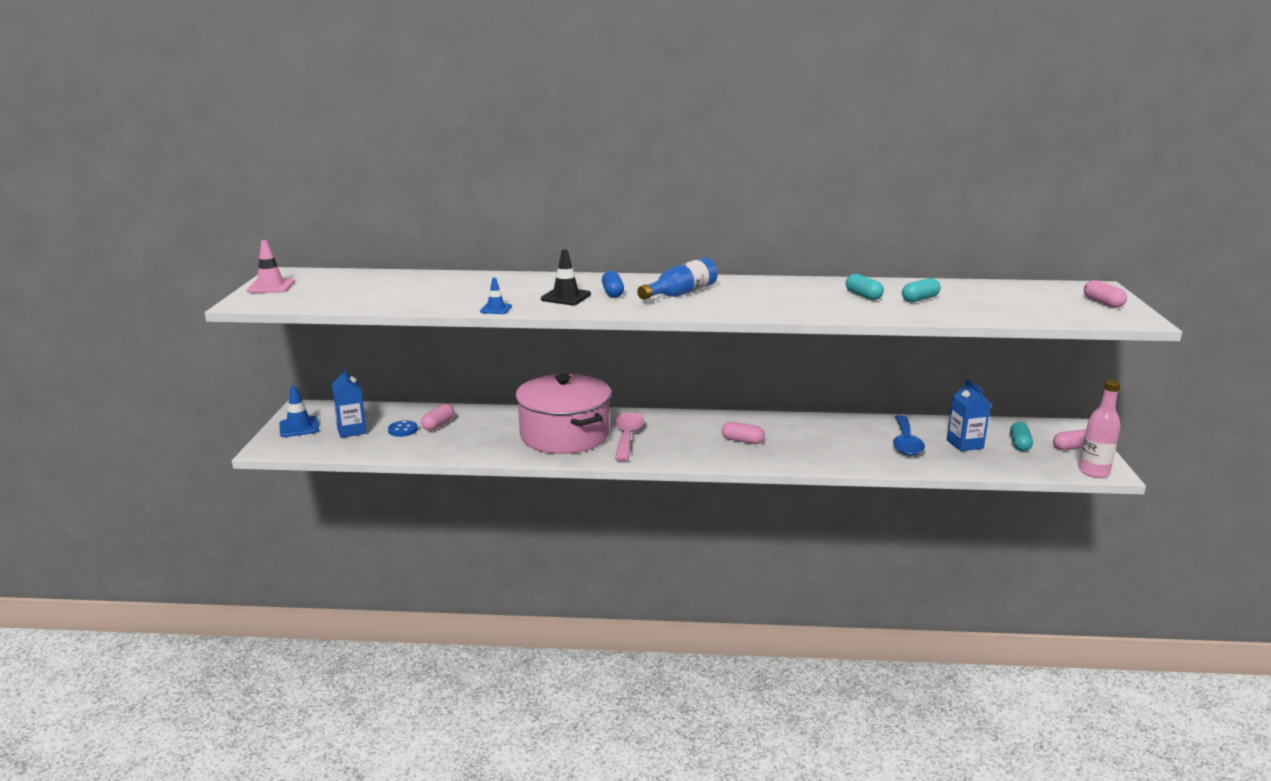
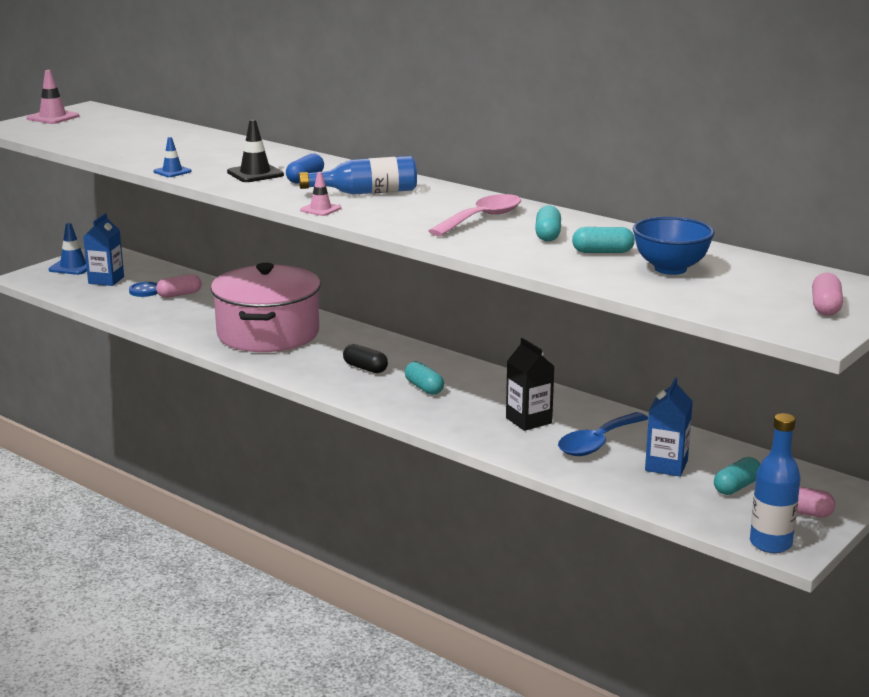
camera: 35 degrees right, 0 degrees up
pink spoon [615,412,644,462] -> pink spoon moved to [429,194,521,236]
pink capsule [722,422,765,444] -> turquoise capsule [405,361,444,395]
pink bottle [1079,380,1121,478] -> blue bottle [750,413,801,553]
none -> pink traffic cone [300,172,341,216]
none -> black capsule [343,344,388,373]
none -> black carton [506,338,555,431]
none -> blue bowl [633,217,715,275]

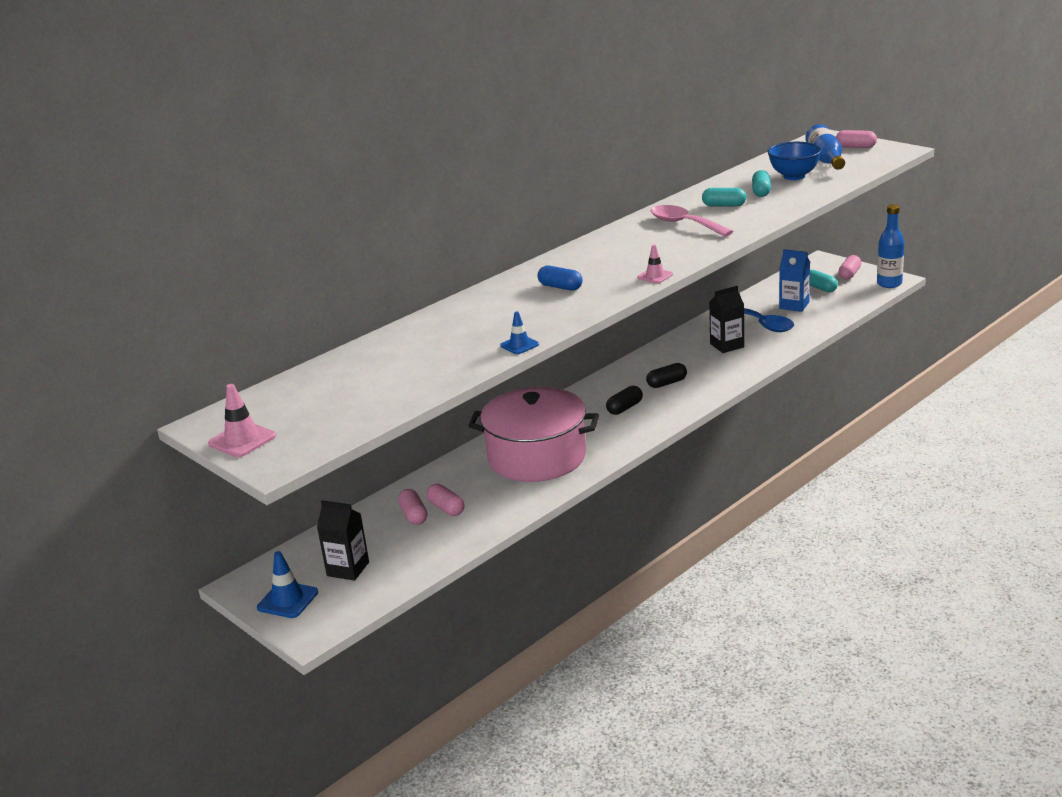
camera: 80 degrees left, 5 degrees up
blue carton [83,213,124,286] -> black carton [317,500,369,581]
blue button [129,282,158,297] -> none
black traffic cone [227,119,284,182] -> none
blue bottle [299,156,417,195] -> blue bottle moved to [805,124,845,170]
turquoise capsule [405,361,444,395] -> black capsule [646,363,687,388]
none -> pink capsule [427,484,465,516]

